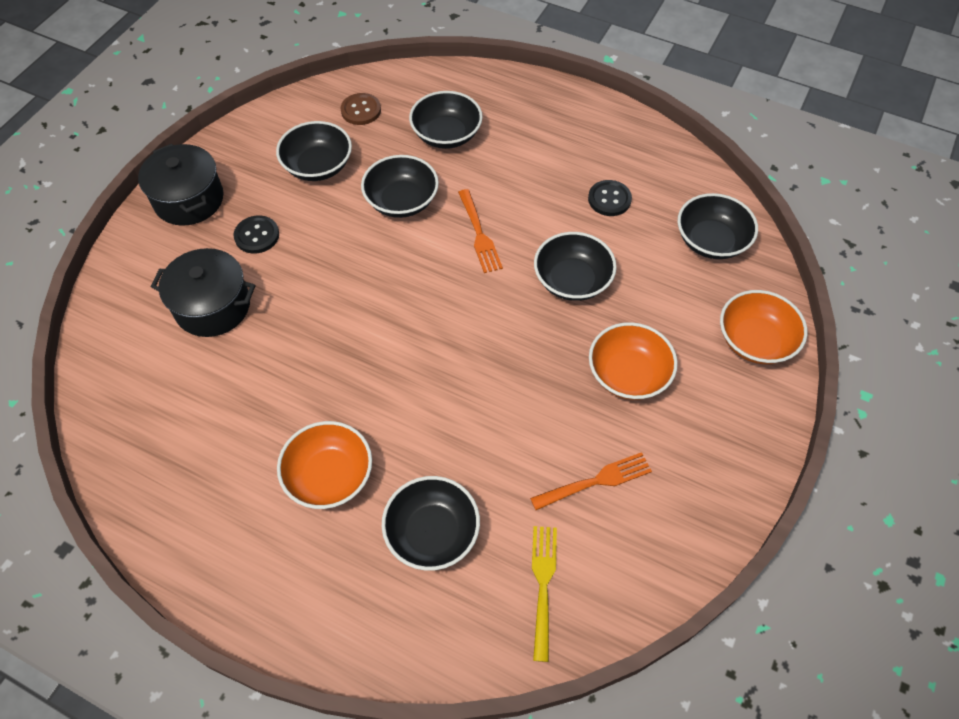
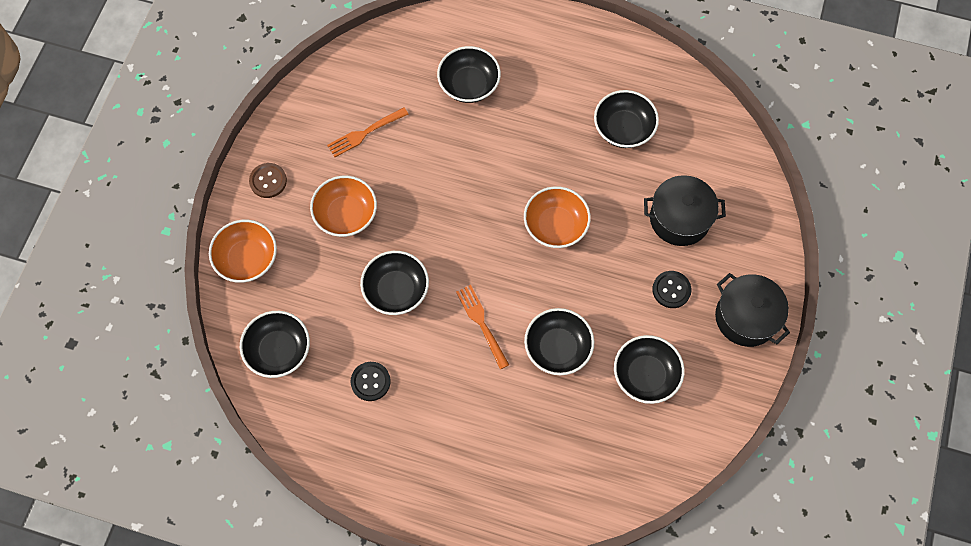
camera: 170 degrees right, 10 degrees up
orange bowl [277,421,372,509] -> orange bowl moved to [524,186,591,248]
brown button [341,93,381,125] -> brown button moved to [249,163,287,198]
black bowl [409,91,483,149] -> black bowl moved to [594,90,659,148]
yellow fork [532,526,557,662] -> none

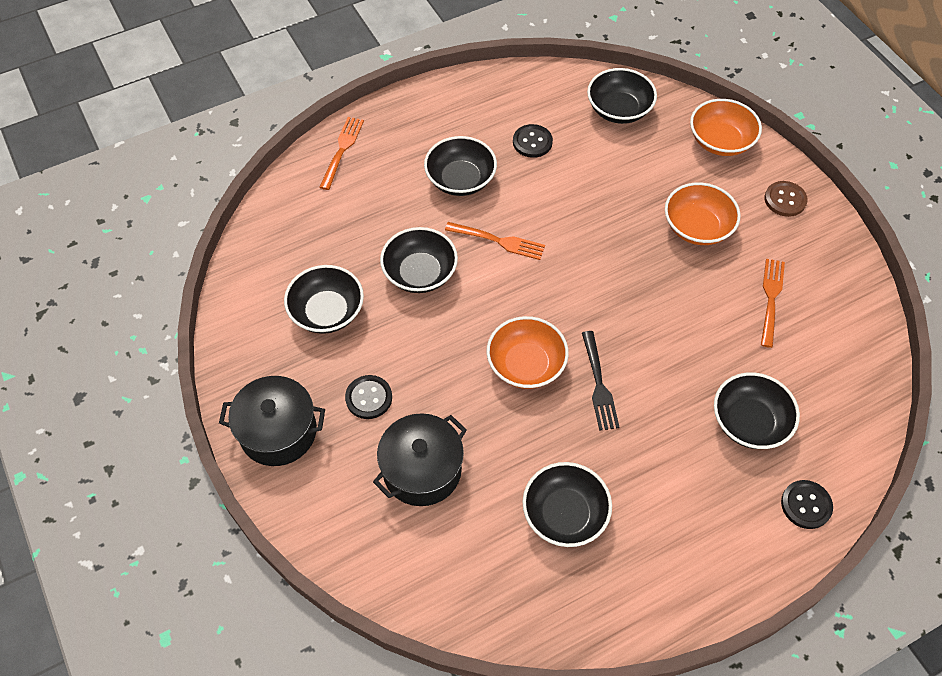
camera: 135 degrees right, 10 degrees down
black bowl [360,251,429,315] -> black bowl moved to [424,136,497,196]
none -> orange fork [319,117,364,190]
none -> black fork [582,331,620,431]
none -> black button [781,480,833,529]

